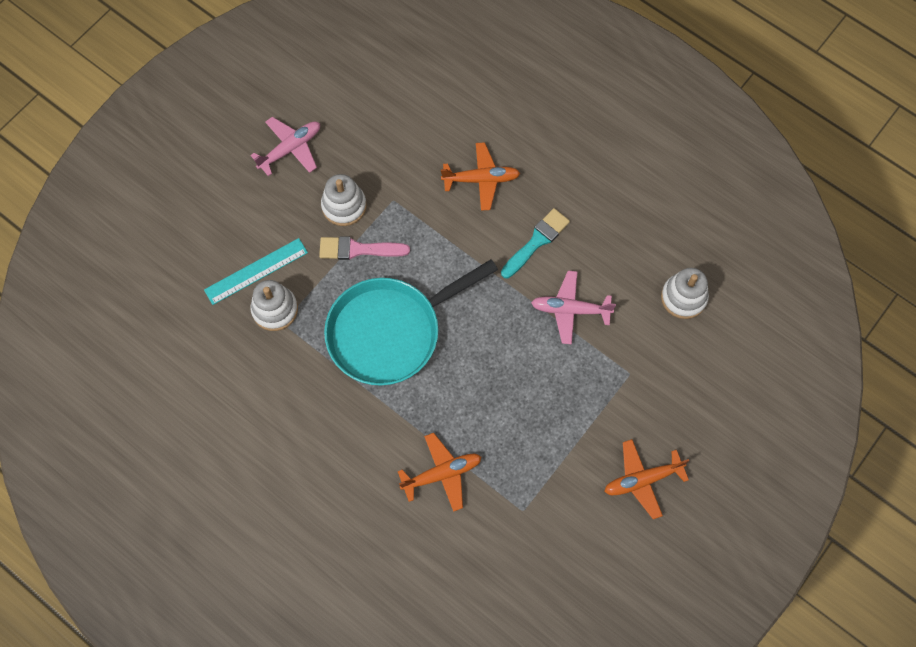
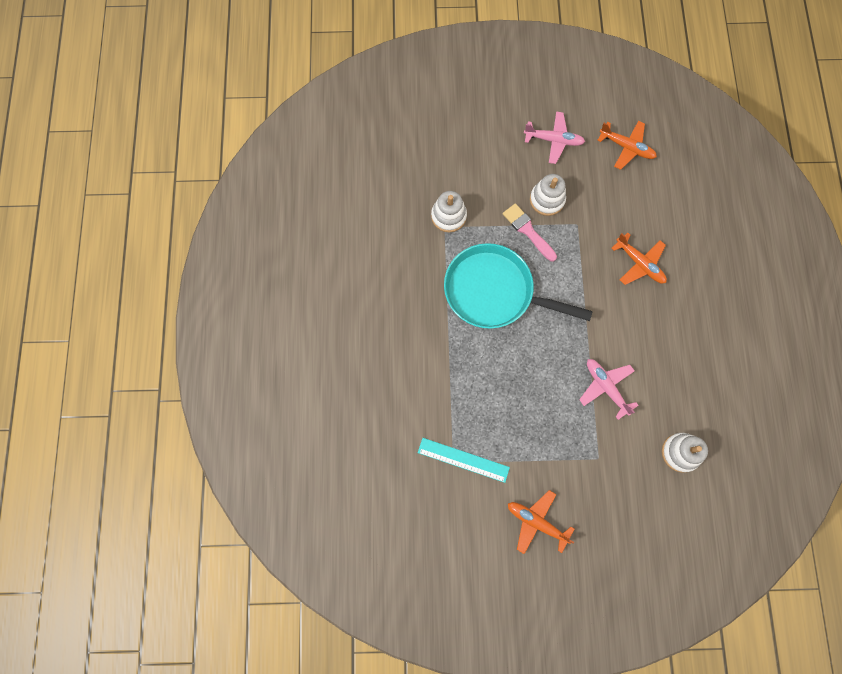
camera: 50 degrees right, 5 degrees up
turquoise ruler [204,238,308,305] -> turquoise ruler moved to [418,438,510,483]
orange plane [398,433,481,512] -> orange plane moved to [598,121,657,170]
turquoise brush [501,208,570,278] -> none

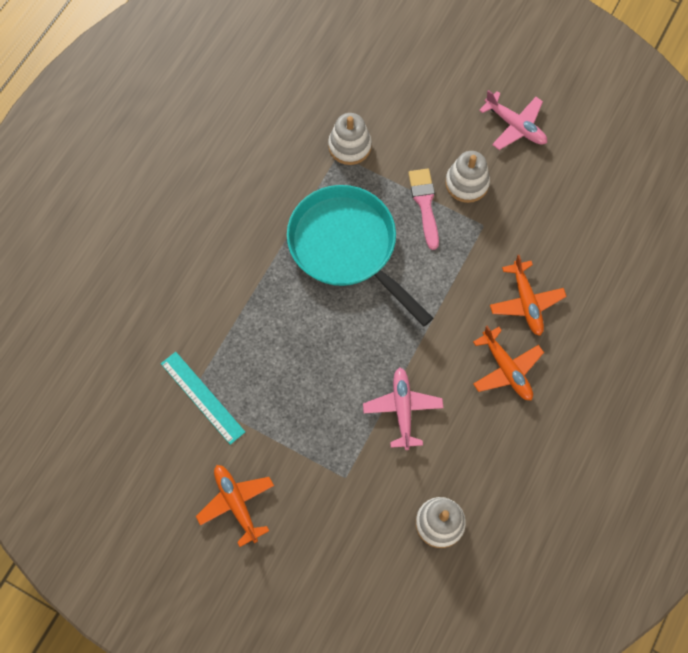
camera: 30 degrees right, 5 degrees down
orange plane [598,121,657,170] -> orange plane moved to [473,326,544,400]

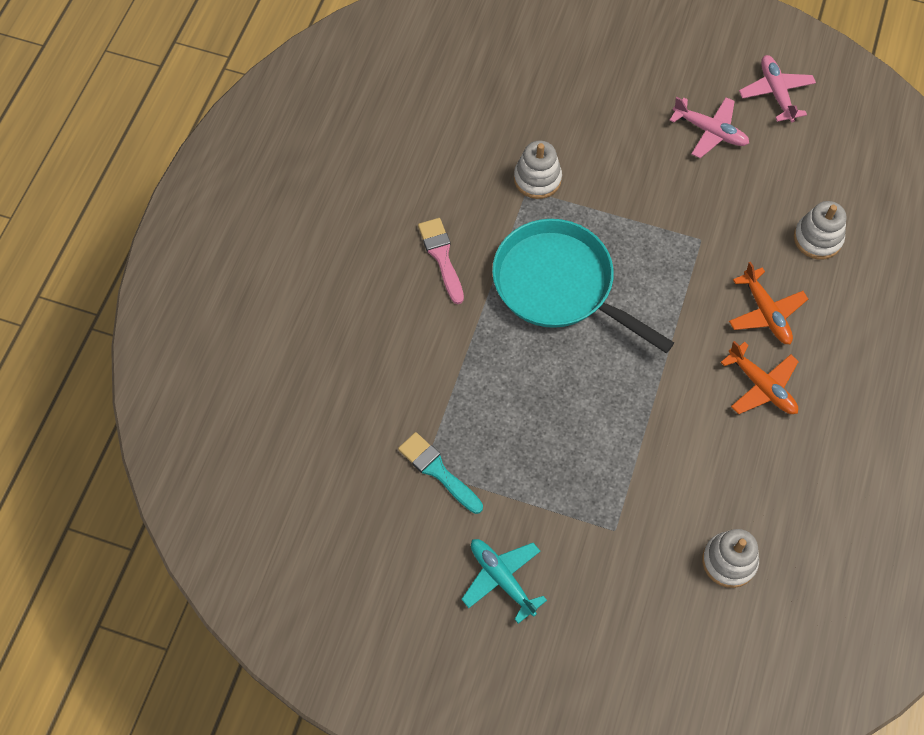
camera: 10 degrees left, 5 degrees down
turquoise ruler [161,352,245,445] -> turquoise brush [398,432,483,514]
orange plane [196,465,274,547] -> turquoise plane [461,539,547,624]
pink plane [363,368,443,450] -> pink plane moved to [739,55,816,122]
pink brush [408,169,439,250] -> pink brush moved to [418,218,464,304]
white stacking toy [445,151,490,203] -> white stacking toy moved to [794,201,846,260]

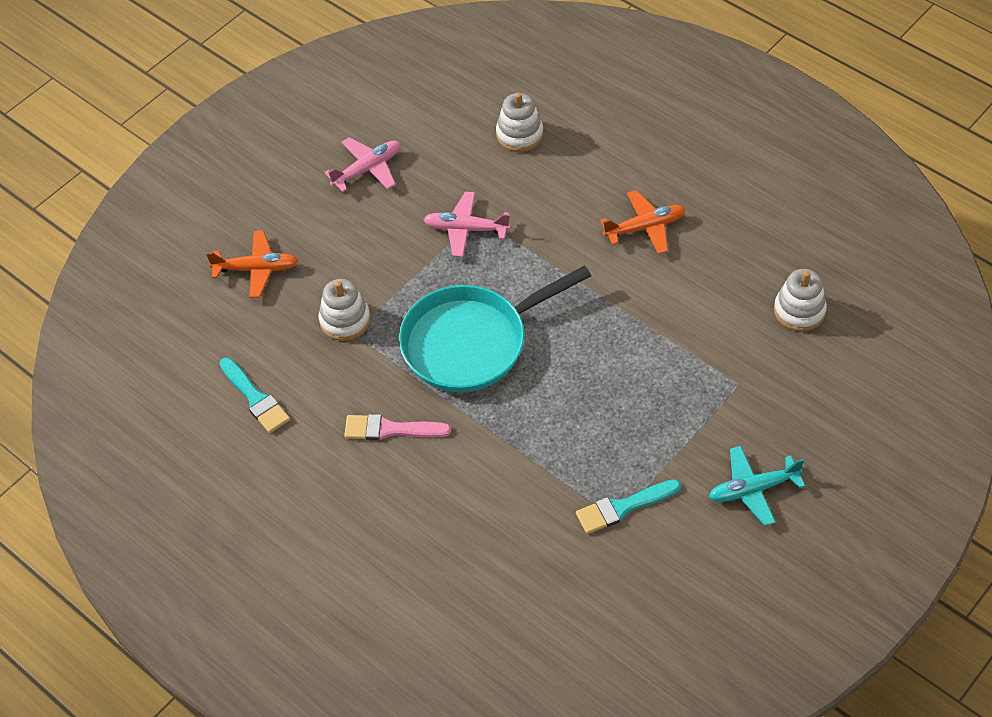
camera: 65 degrees left, 10 degrees down
orange plane [729,262,808,344] -> orange plane moved to [206,231,298,298]
pink plane [739,55,816,122] -> pink plane moved to [423,192,511,257]
none -> turquoise brush [220,357,290,433]

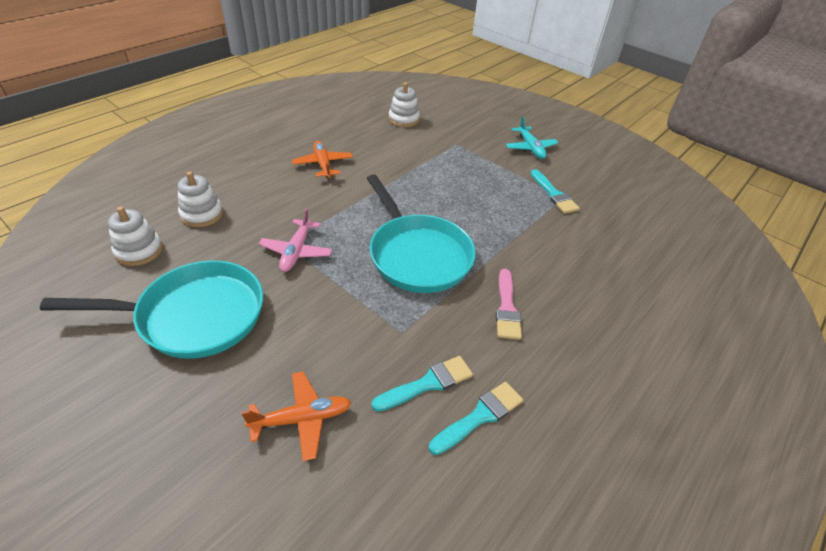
camera: 95 degrees left, 10 degrees down
orange plane [206,231,298,298] -> orange plane turned 75 degrees clockwise [241,371,352,461]
white stacking toy [319,279,371,341] -> white stacking toy moved to [108,206,163,266]
pink plane [324,137,401,192] -> turquoise pan [40,260,263,359]
none -> turquoise brush [371,356,473,412]

